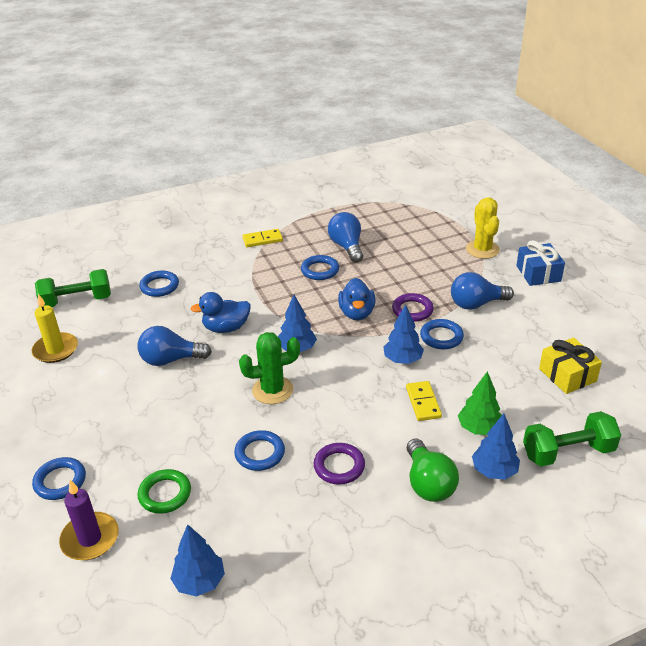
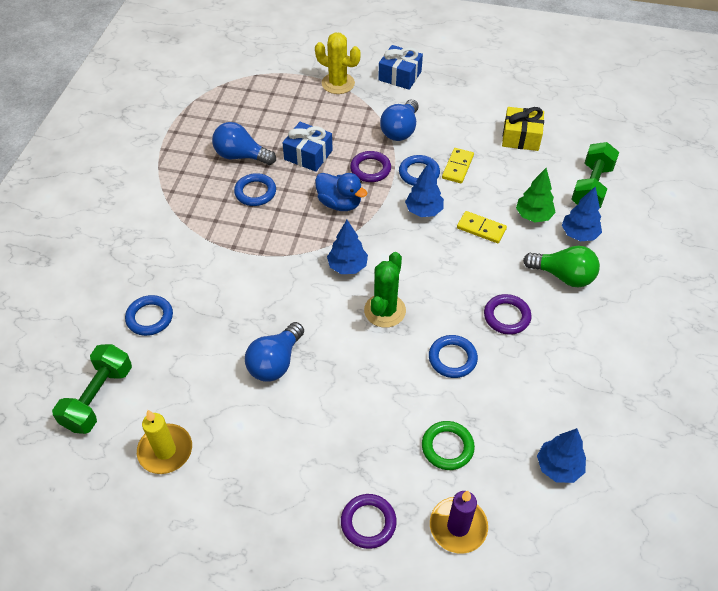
camera: 55 degrees left, 15 degrees up
blue ring [32,457,86,500] -> purple ring [341,494,397,549]
blue duck [190,292,251,333] -> none
yellow domino [242,229,283,247] -> yellow domino moved to [442,148,474,183]
none -> blue gift [283,122,333,172]

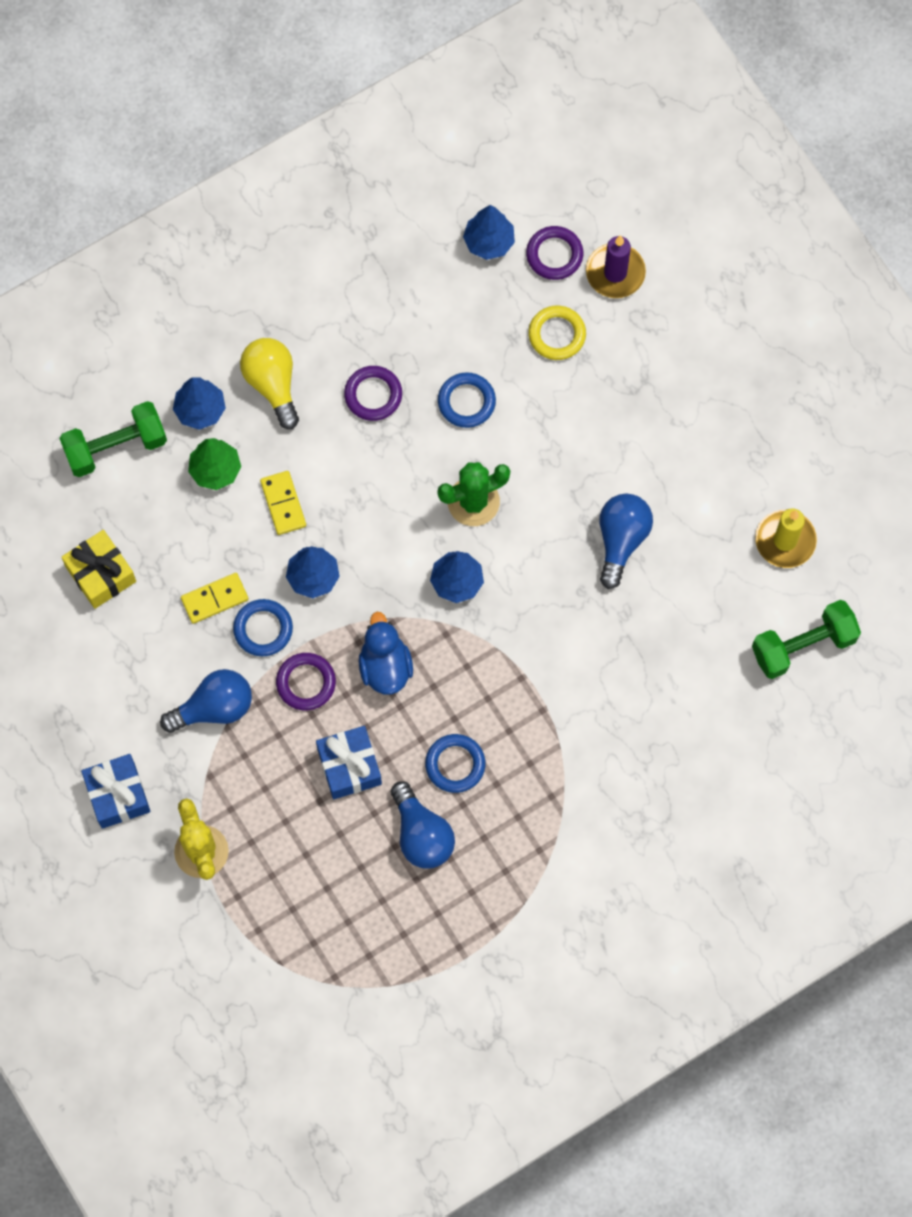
camera: 135 degrees left, 20 degrees up
blue ring [125,295,173,336] -> none
blue light bulb [245,322,304,382] -> blue light bulb turned 60 degrees counterclockwise [599,493,653,589]
purple ring [341,494,397,549] -> purple ring moved to [526,226,583,280]
green ring [422,421,475,470] -> yellow ring [528,306,586,360]
green light bulb [523,246,600,287] -> yellow light bulb [240,338,299,429]

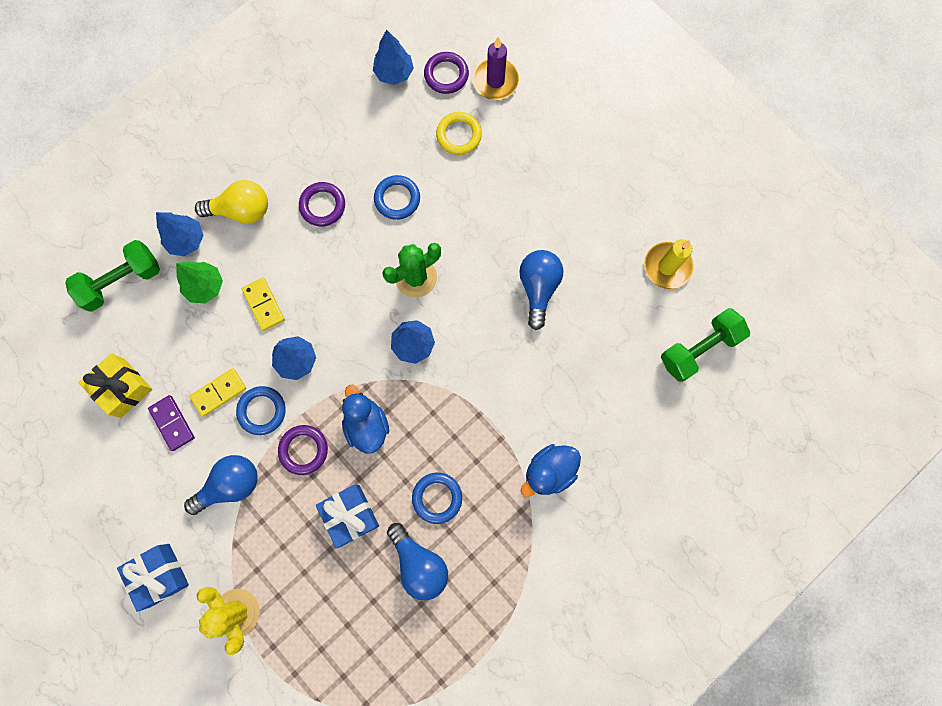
camera: 10 degrees left, 5 degrees up
yellow light bulb [240,338,299,429] -> yellow light bulb turned 120 degrees clockwise [195,180,268,224]
none -> purple domino [148,395,195,451]
none -> blue duck [520,444,581,497]

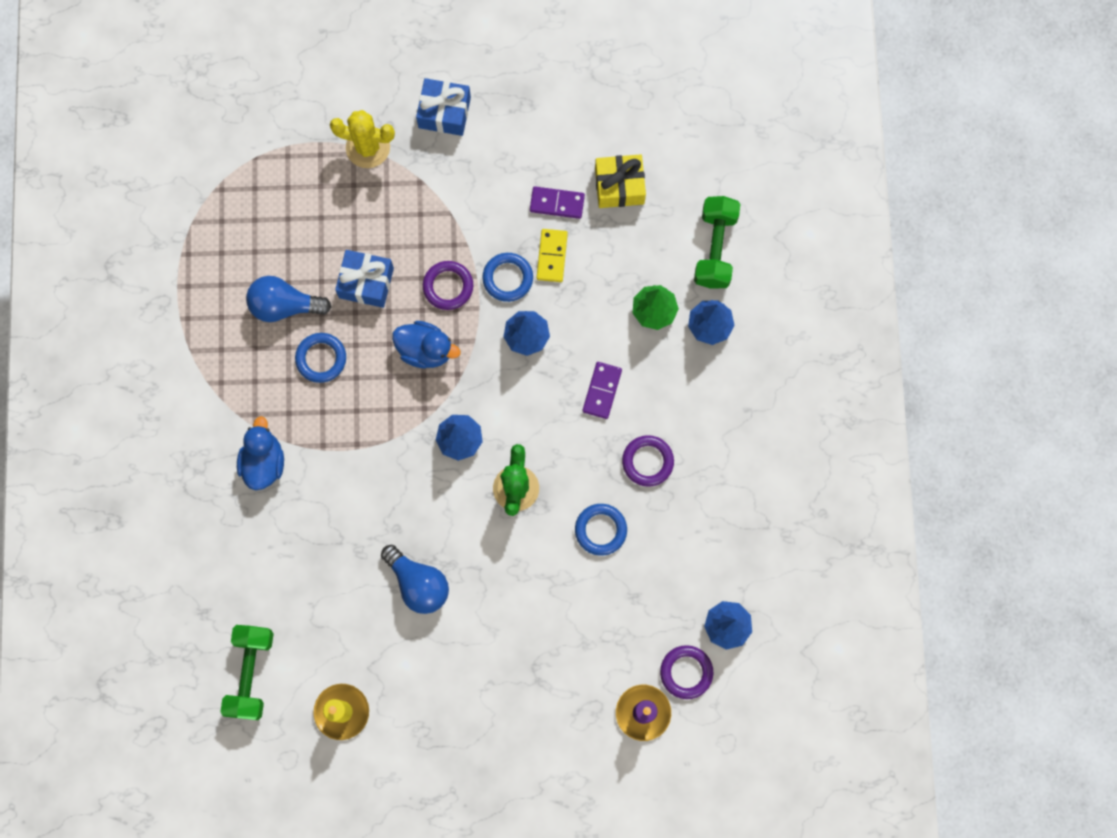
camera: 130 degrees right, 0 degrees up
blue light bulb [184,455,258,515] -> none
yellow light bulb [195,180,268,224] -> none
yellow domino [241,277,285,331] -> none
yellow ring [436,112,482,155] -> none
none -> purple domino [583,362,622,419]

